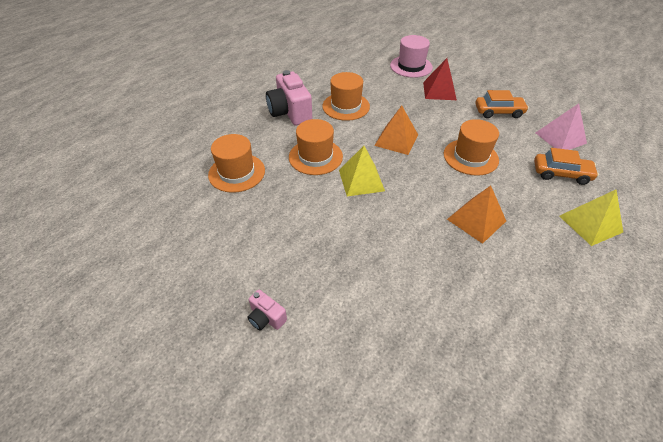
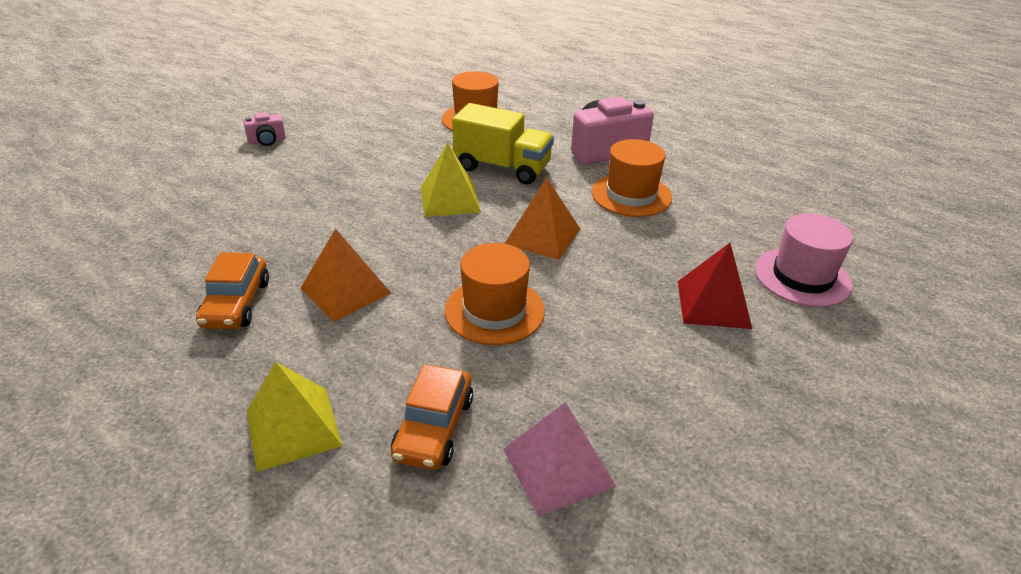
camera: 90 degrees right, 10 degrees down
pink camera [247,290,287,330] -> pink camera turned 150 degrees counterclockwise [243,112,286,146]
orange hat [289,119,343,175] -> yellow truck [452,103,554,184]
orange car [475,90,529,118] -> orange car moved to [196,252,269,329]

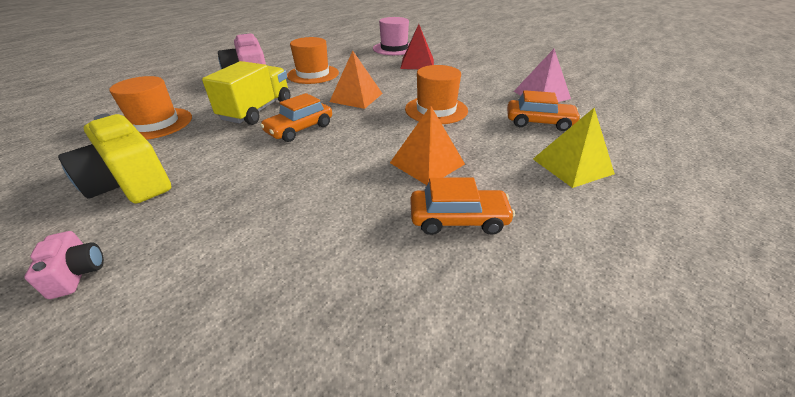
camera: 90 degrees left, 0 degrees up
yellow pyramid [421,143,481,217] -> orange car [260,93,332,142]
none -> yellow camera [58,114,171,203]

